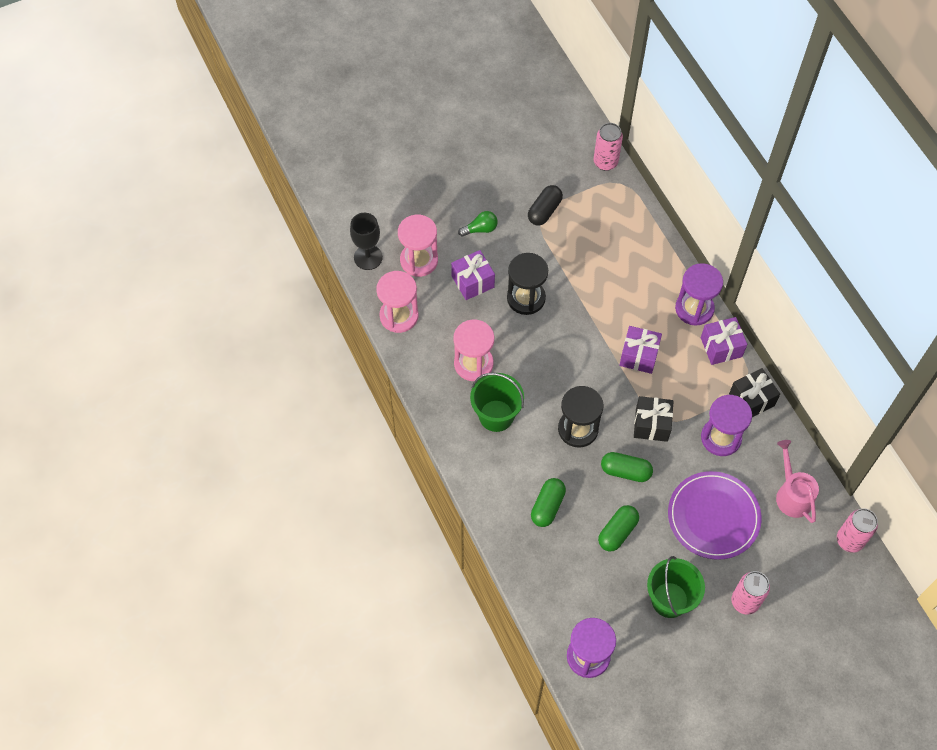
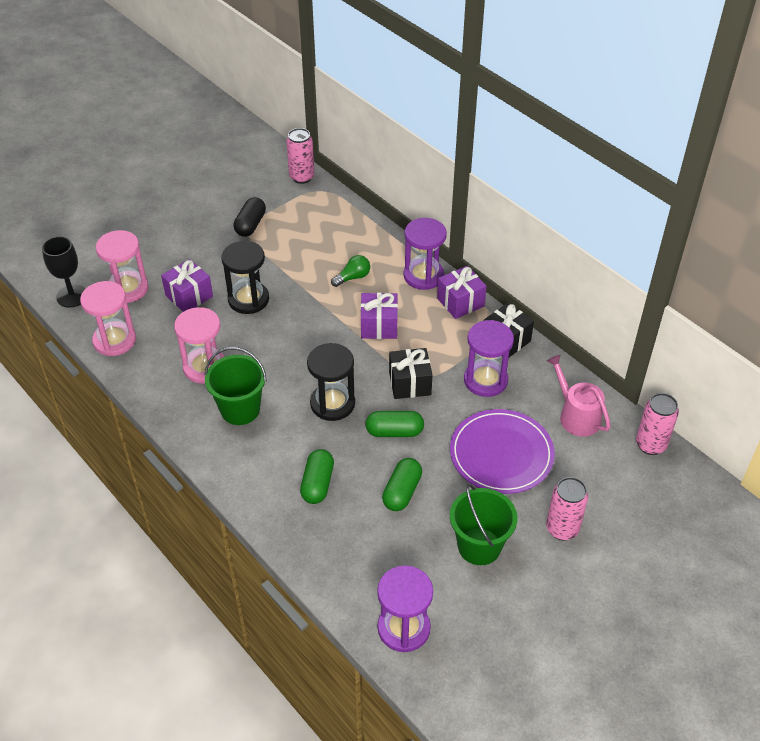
camera: 15 degrees left, 15 degrees down
green light bulb [458,211,498,237] -> green light bulb moved to [331,255,370,287]

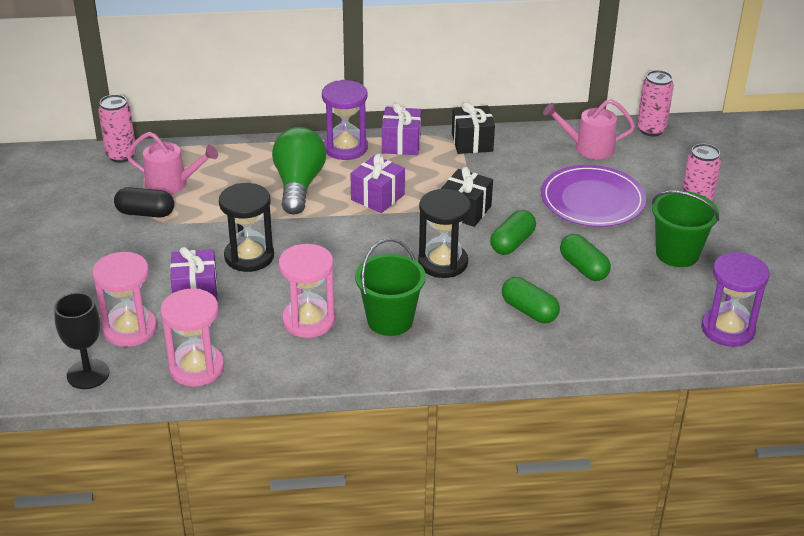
camera: 55 degrees left, 10 degrees down
black capsule [233,197,266,237] -> black capsule turned 45 degrees counterclockwise [114,187,174,218]
green light bulb [331,255,370,287] -> green light bulb [272,127,326,215], size x2.03
purple hourglass [464,320,514,397] -> none
none -> pink watering can [126,132,218,195]

